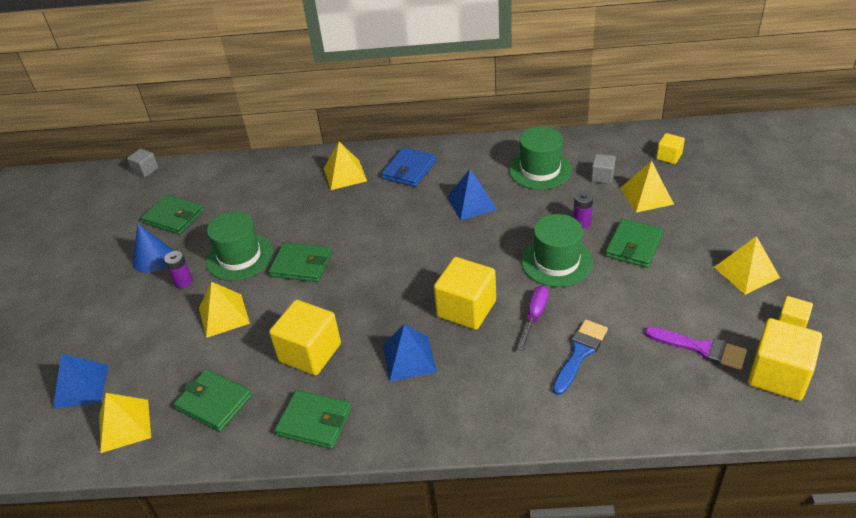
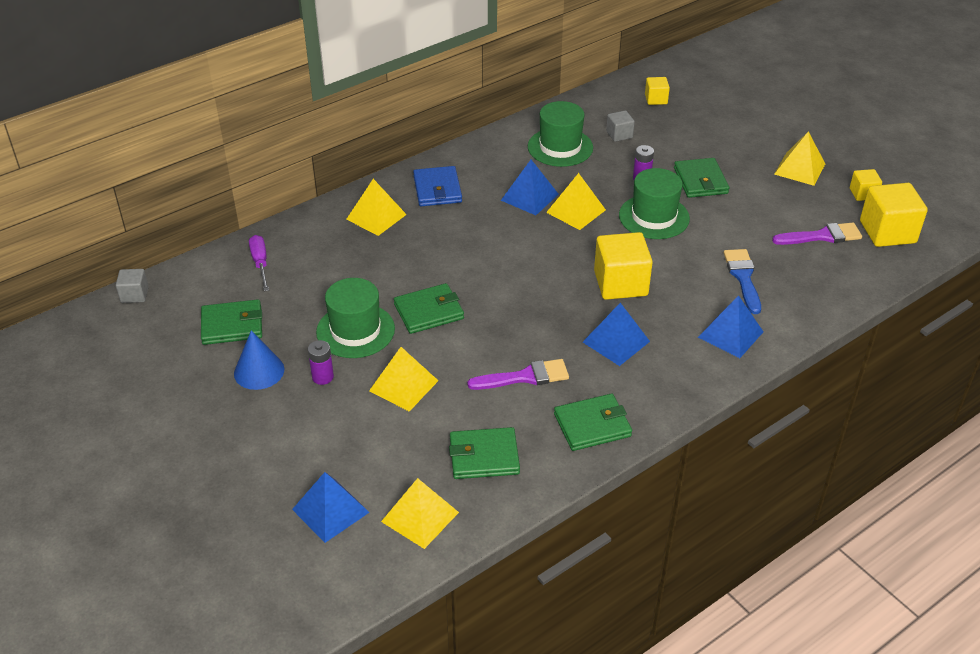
camera: 40 degrees left, 0 degrees up
yellow cube [269,300,341,375] -> purple brush [467,359,569,390]
purple screwdriver [518,286,549,351] -> purple screwdriver moved to [249,235,269,292]
yellow pyramid [620,161,674,213] -> yellow pyramid moved to [546,173,606,230]
none -> blue pyramid [698,295,763,358]

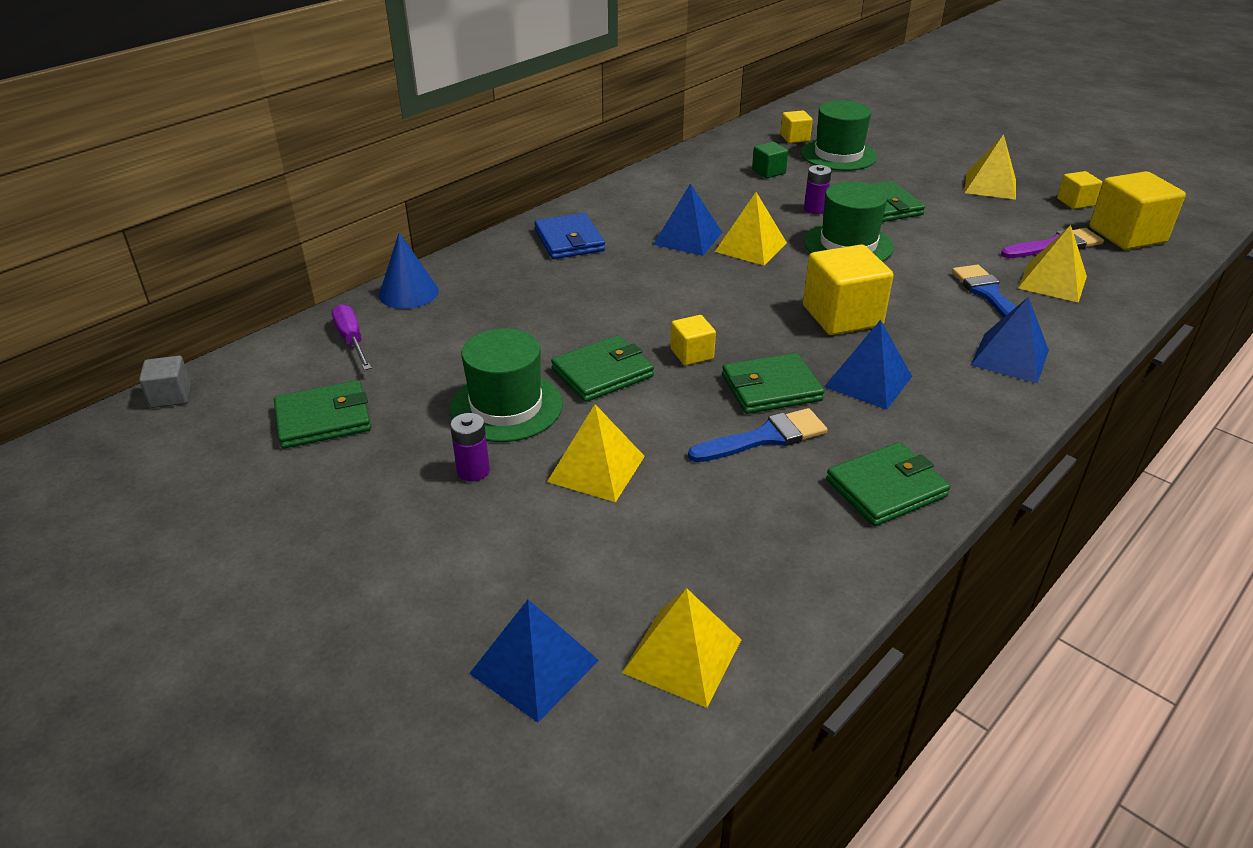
camera: 10 degrees left, 5 degrees down
blue cone [234,330,284,390] -> blue cone moved to [379,233,439,309]
yellow pyramid [346,179,407,236] -> yellow pyramid moved to [1018,225,1087,303]
green wallet [449,427,520,479] -> green wallet moved to [722,353,825,414]
purple brush [467,359,569,390] -> blue brush [688,408,827,462]
green hat [528,101,593,167] -> green hat moved to [801,100,877,171]
grey cube [606,110,635,142] -> green cube [752,142,788,178]
none -> yellow cube [670,315,716,365]

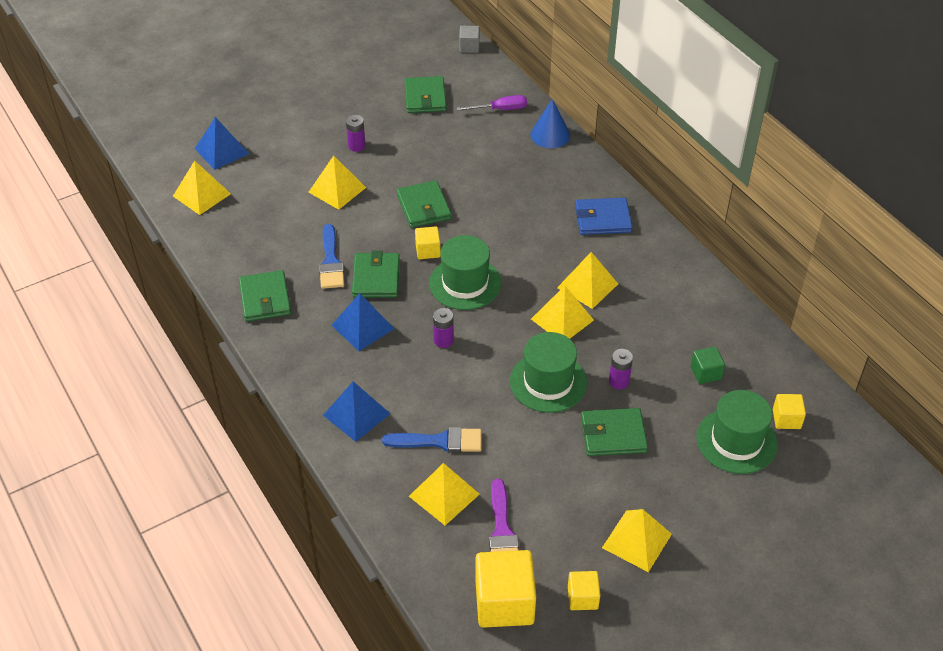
camera: 105 degrees right, 10 degrees up
green hat [450,328,563,442] -> green hat moved to [429,235,501,310]
blue pyramid [653,183,723,256] -> yellow pyramid [557,252,618,309]
yellow cube [803,245,894,335] -> purple battery [433,308,454,348]

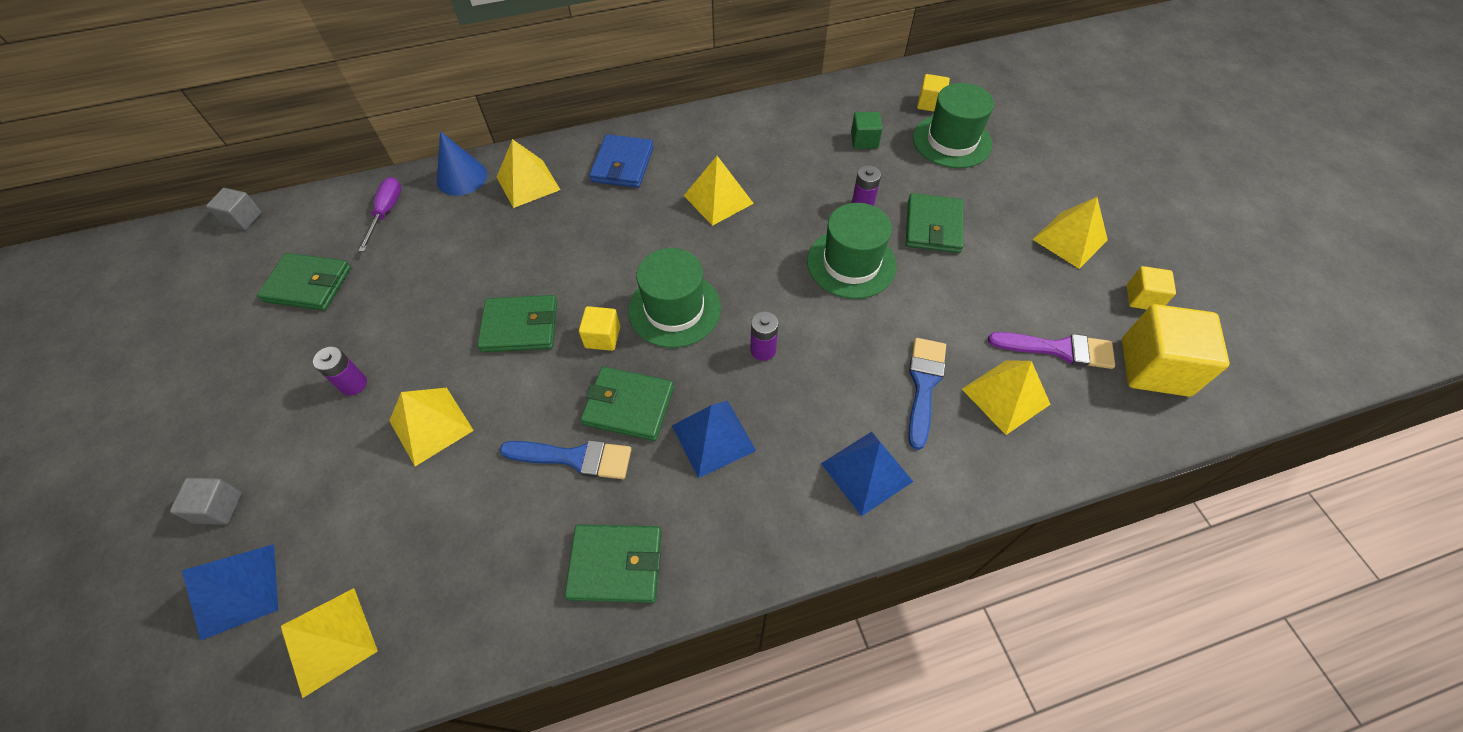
camera: 75 degrees left, 10 degrees up
yellow pyramid [531,286,594,339] -> yellow pyramid moved to [497,139,560,208]
none -> grey cube [170,478,242,525]

